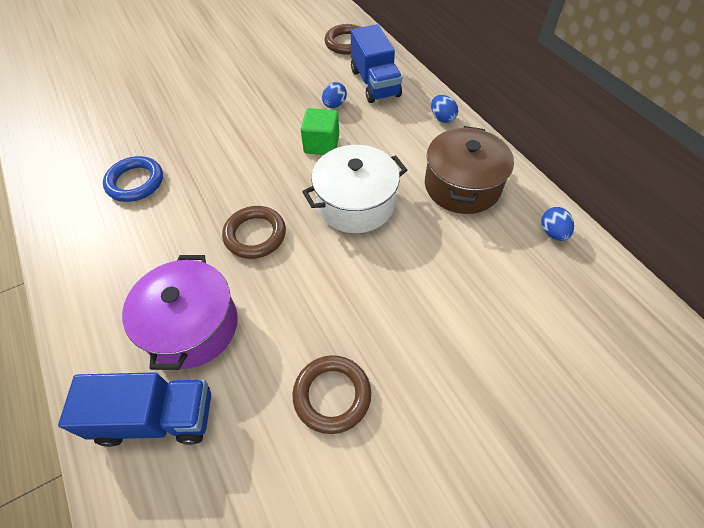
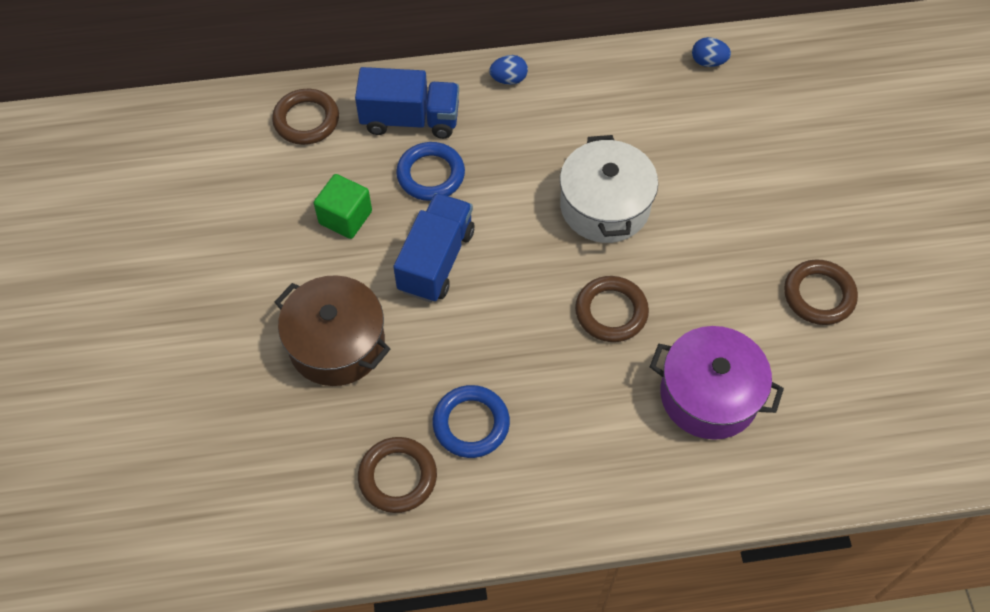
camera: 70 degrees left, 5 degrees up
blue truck [58,372,211,447] -> blue truck moved to [393,193,475,302]
green cube [301,108,339,155] -> green cube moved to [314,174,372,239]
blue egg [322,82,347,108] -> blue ring [396,142,465,201]
brown pot [425,126,514,214] -> brown pot moved to [275,275,390,386]
none -> brown ring [358,437,437,513]

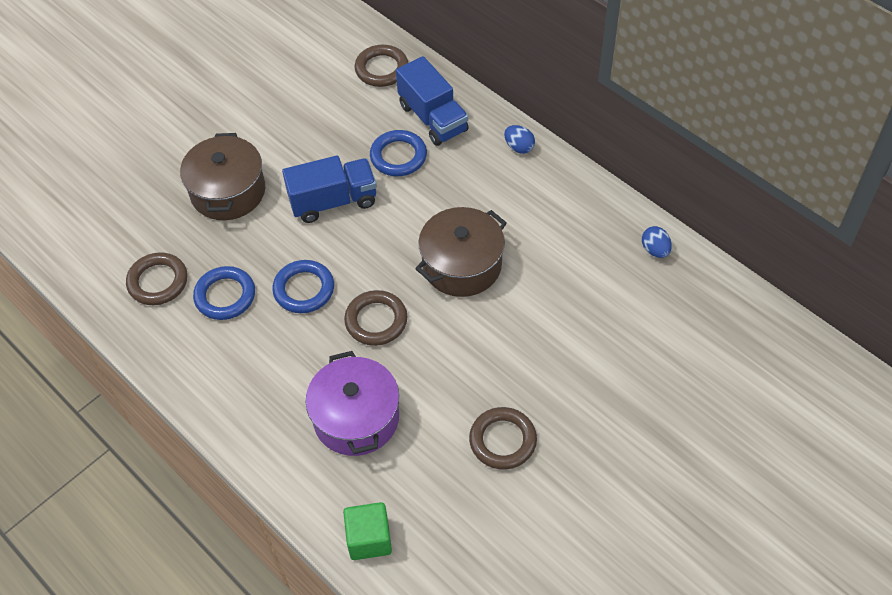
camera: 55 degrees right, 5 degrees down
green cube [314,174,372,239] -> green cube moved to [343,502,392,560]
white pot [560,135,658,243] -> brown pot [415,207,507,297]
none -> blue ring [272,260,334,313]

